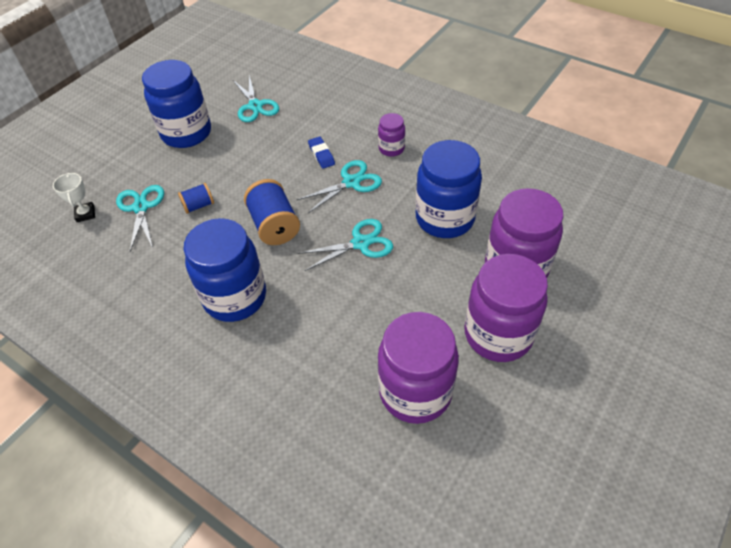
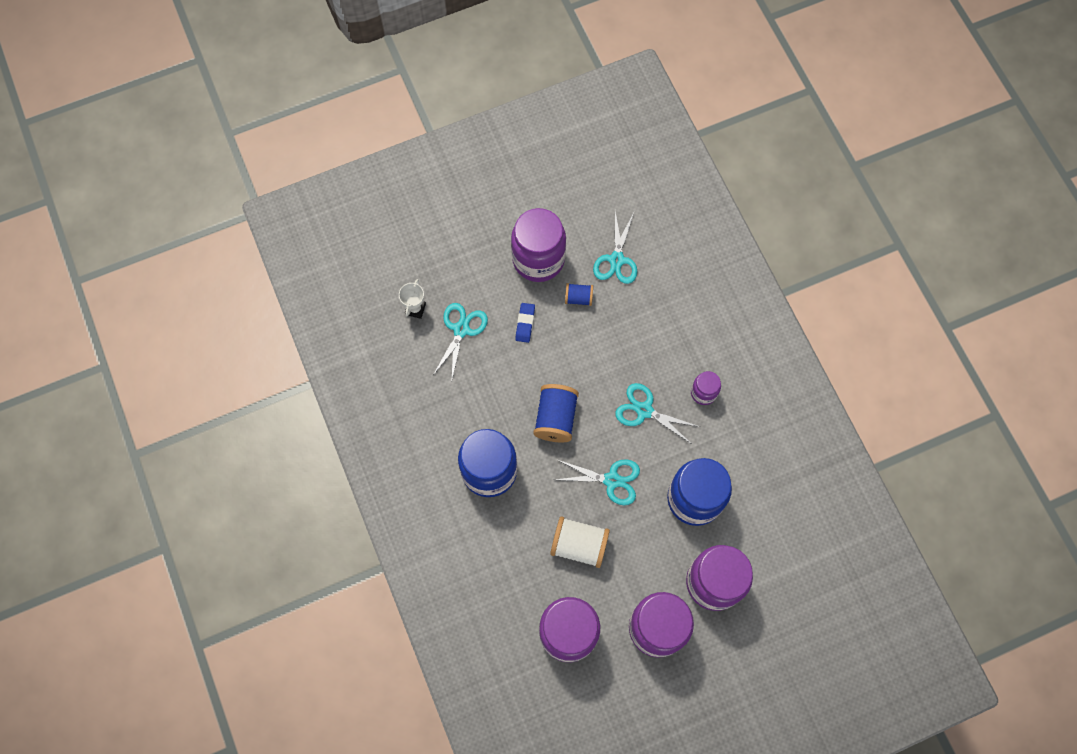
camera: 30 degrees right, 20 degrees up
blue jar [142,60,211,148] -> purple jar [511,208,566,282]
blue spool [178,183,214,214] -> blue spool moved to [565,283,593,306]
turquoise scissors [297,160,382,213] -> turquoise scissors turned 150 degrees counterclockwise [615,383,700,444]
blue eraser [308,137,335,169] -> blue eraser moved to [515,303,535,343]
none -> white spool [550,516,610,568]

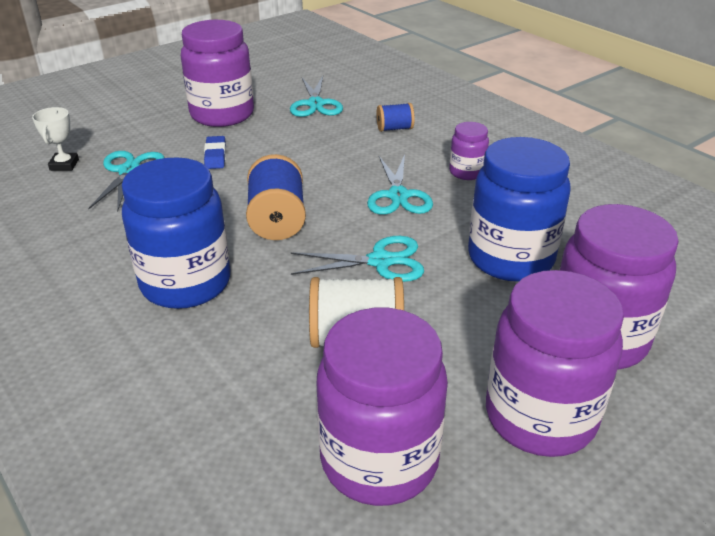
camera: 15 degrees left, 35 degrees down
blue spool [565,283,593,306] -> blue spool moved to [376,103,415,132]
turquoise scissors [615,383,700,444] -> turquoise scissors turned 105 degrees counterclockwise [367,154,433,215]

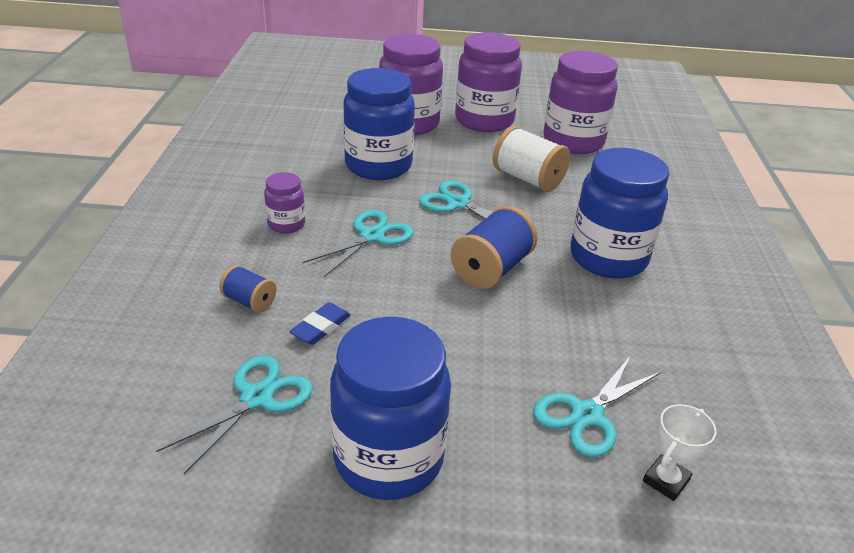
camera: 140 degrees left, 0 degrees up
purple jar [181,20,254,127] -> blue jar [330,317,451,500]
blue eraser [204,136,226,169] -> blue eraser moved to [289,302,351,345]

